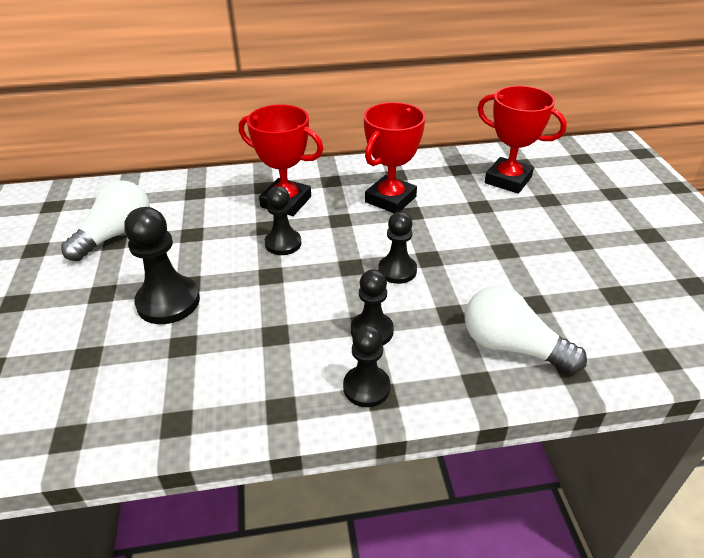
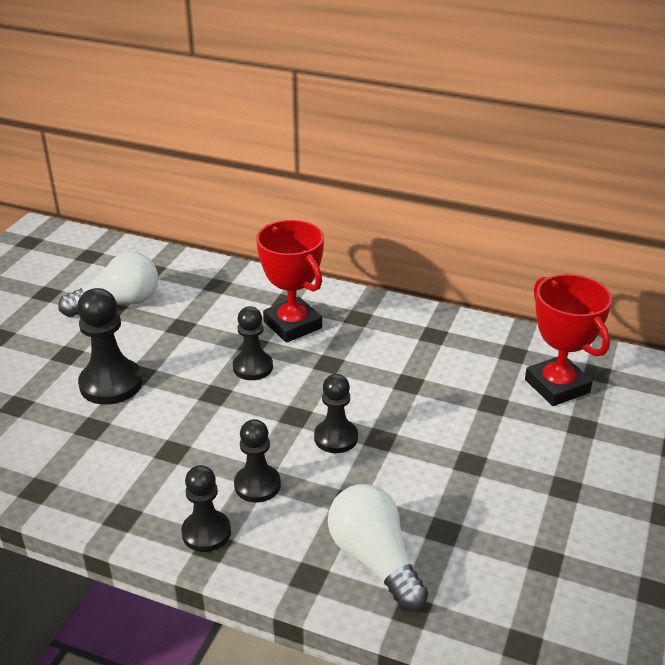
camera: 30 degrees right, 5 degrees down
red trophy [364,102,425,213] -> none

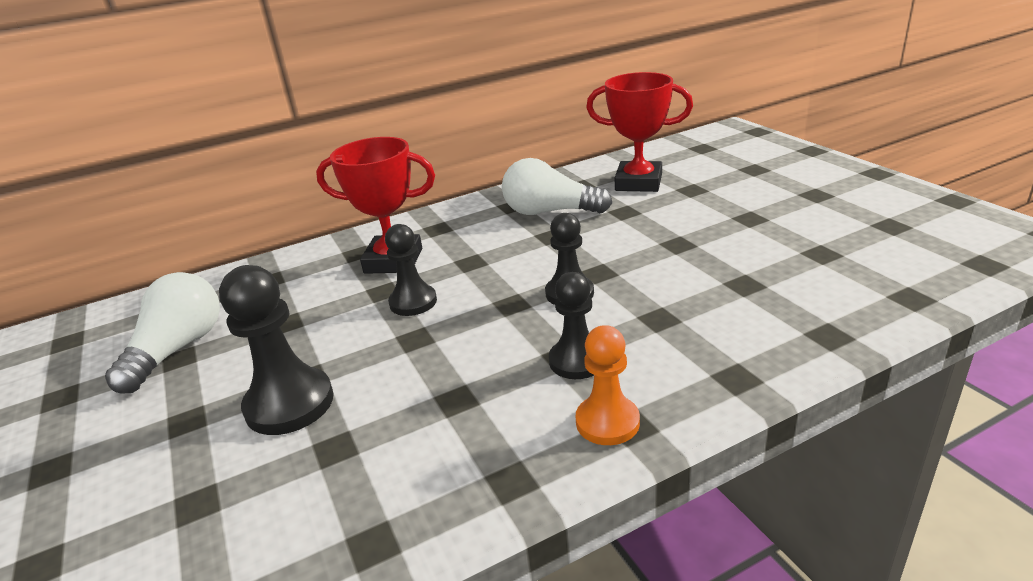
camera: 45 degrees left, 5 degrees down
black pawn [181,465,231,552] -> orange pawn [576,325,640,445]
white light bulb [328,484,428,612] -> white light bulb moved to [502,158,612,215]

